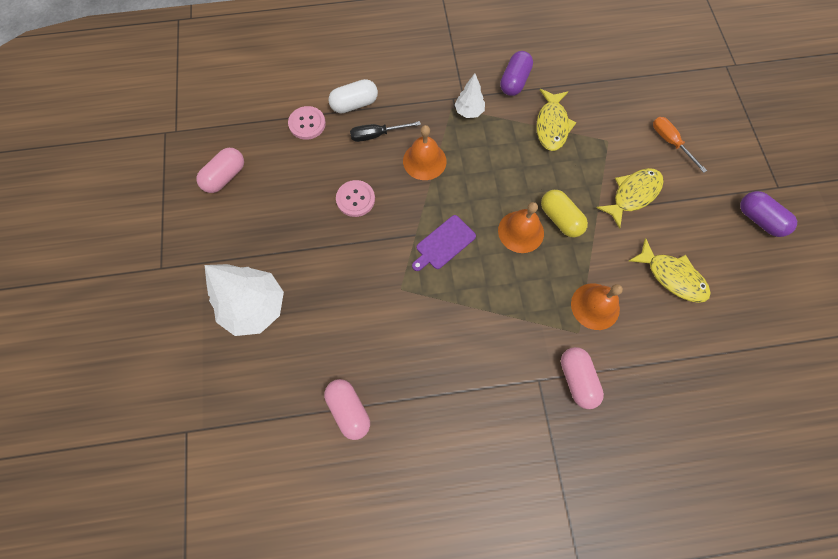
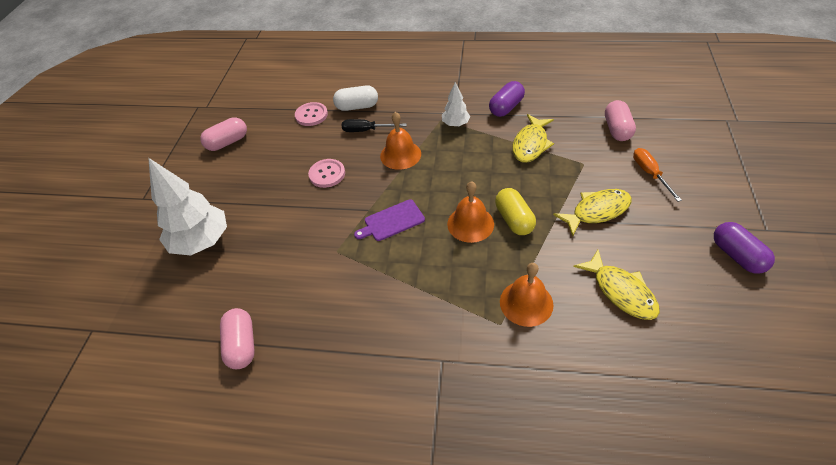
camera: 20 degrees right, 20 degrees down
pink capsule [561,347,604,409] -> pink capsule moved to [605,100,636,141]

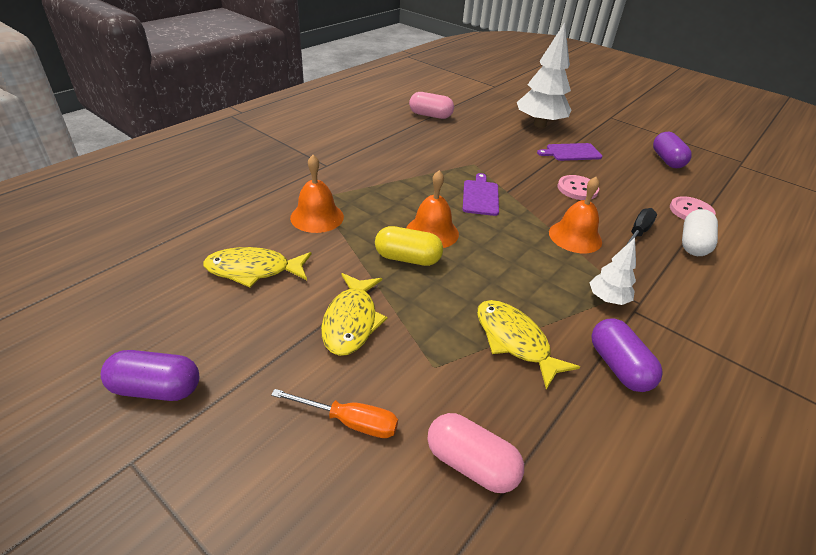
camera: 115 degrees right, 10 degrees down
pink capsule [200,117,247,151] -> purple capsule [653,132,692,168]
none -> purple cutting board [537,143,602,161]

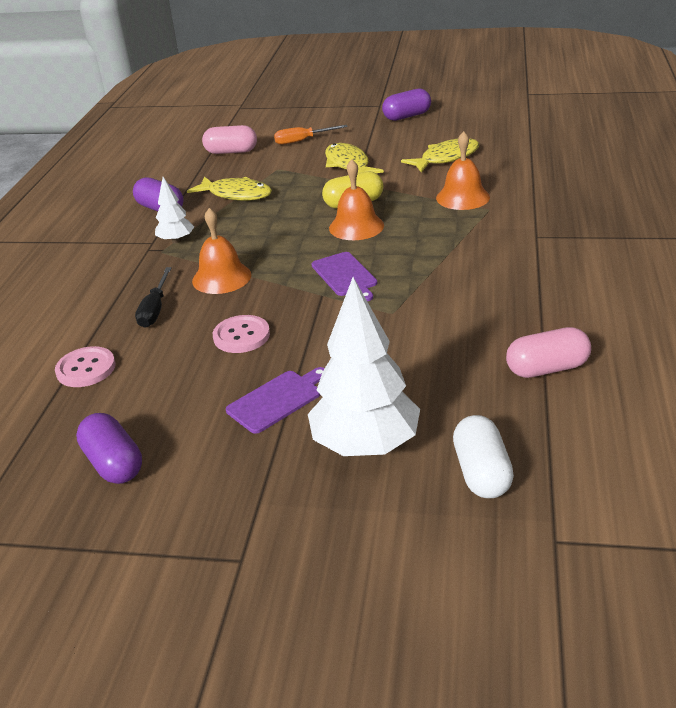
camera: 155 degrees right, 5 degrees down
white capsule [682,209,718,256] -> white capsule moved to [453,415,514,498]

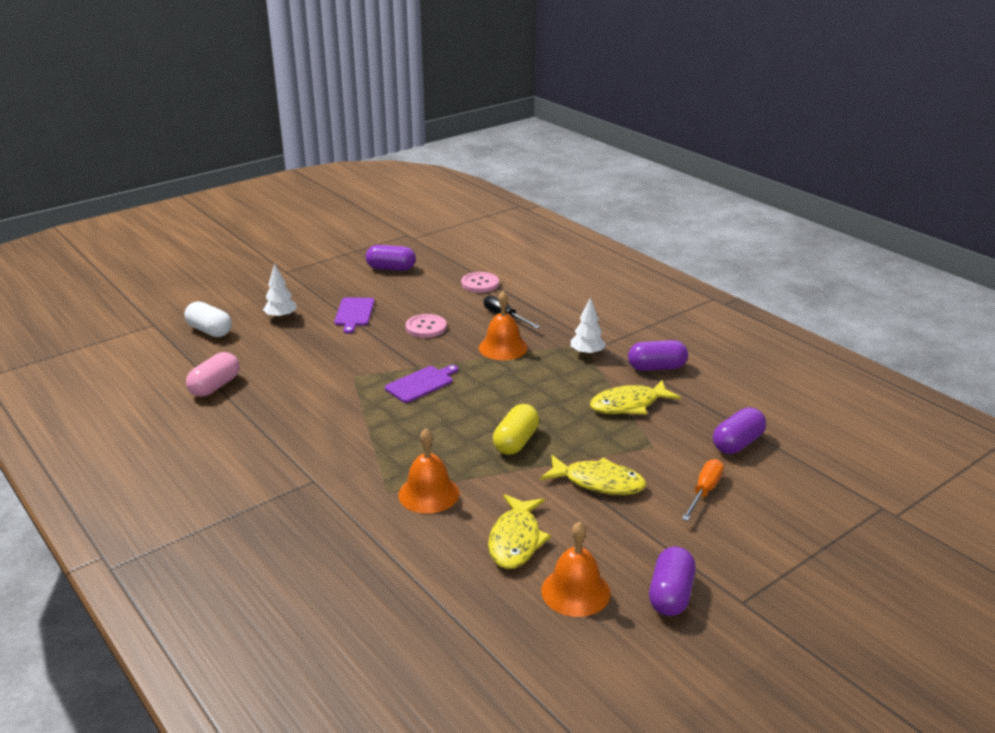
camera: 130 degrees right, 5 degrees down
pink capsule [202,125,257,154] -> purple capsule [713,407,766,454]
white tree [308,277,420,456] -> white tree [263,263,297,319], size x0.51
purple cutting board [312,252,377,301] -> purple cutting board turned 120 degrees clockwise [385,365,458,403]
orange bell [329,159,384,240] -> orange bell moved to [541,521,611,617]

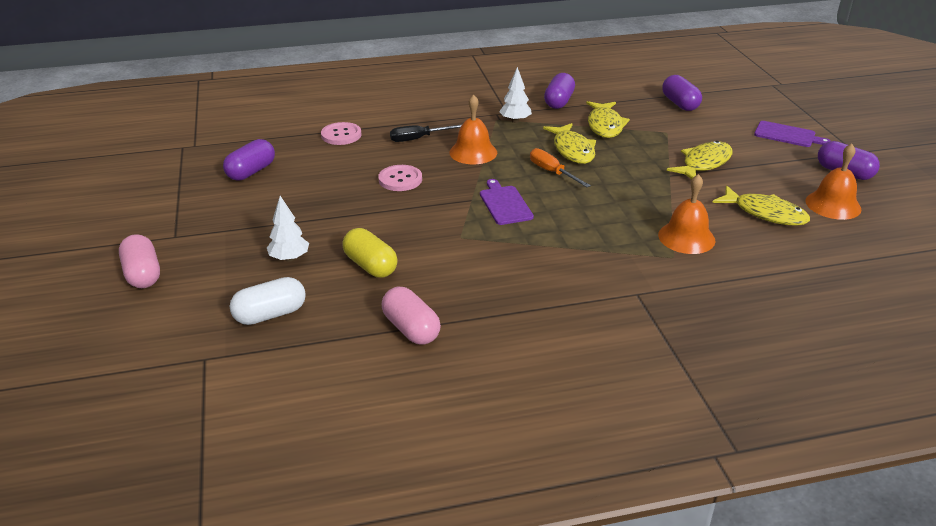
camera: 65 degrees left, 5 degrees up
purple cutting board [334,297,374,334] -> purple cutting board moved to [754,121,830,147]
yellow capsule [493,404,539,455] -> yellow capsule moved to [342,228,398,277]
orange screwdriver [682,459,724,521] -> orange screwdriver moved to [530,148,591,187]
none -> pink capsule [119,234,160,288]
none -> yellow fish [543,123,596,164]

